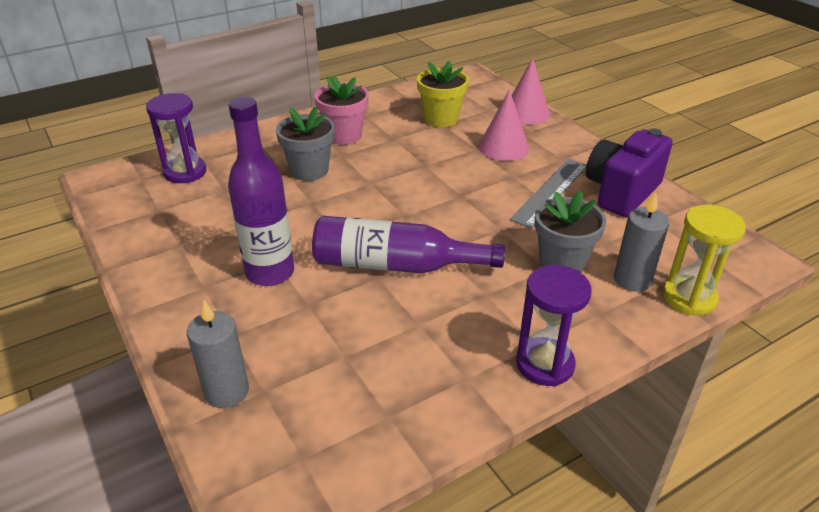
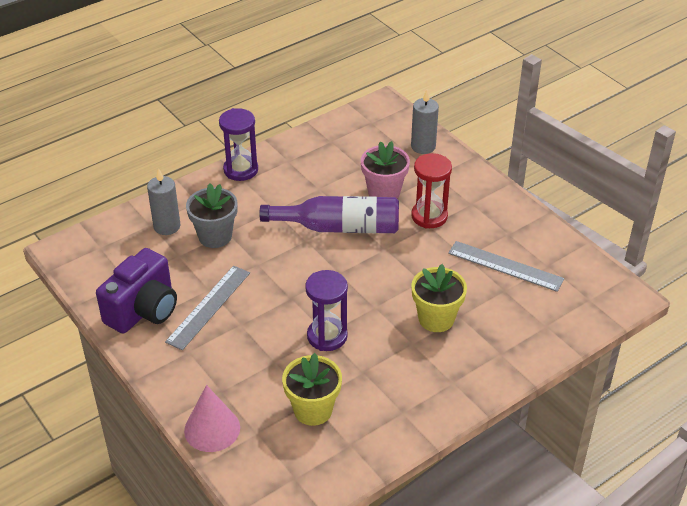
camera: 175 degrees right, 5 degrees up
purple hourglass [146,93,206,183] -> purple hourglass moved to [305,270,348,351]
purple bottle [228,97,294,286] -> red hourglass [411,153,452,228]
grey flower pot [276,106,335,181] -> yellow flower pot [411,264,467,332]
pink flower pot [314,76,369,145] -> pink flower pot moved to [361,141,410,199]
pink cone [479,90,529,161] -> none
yellow hourglass [663,205,746,316] -> none
none -> grey ruler [448,241,564,292]

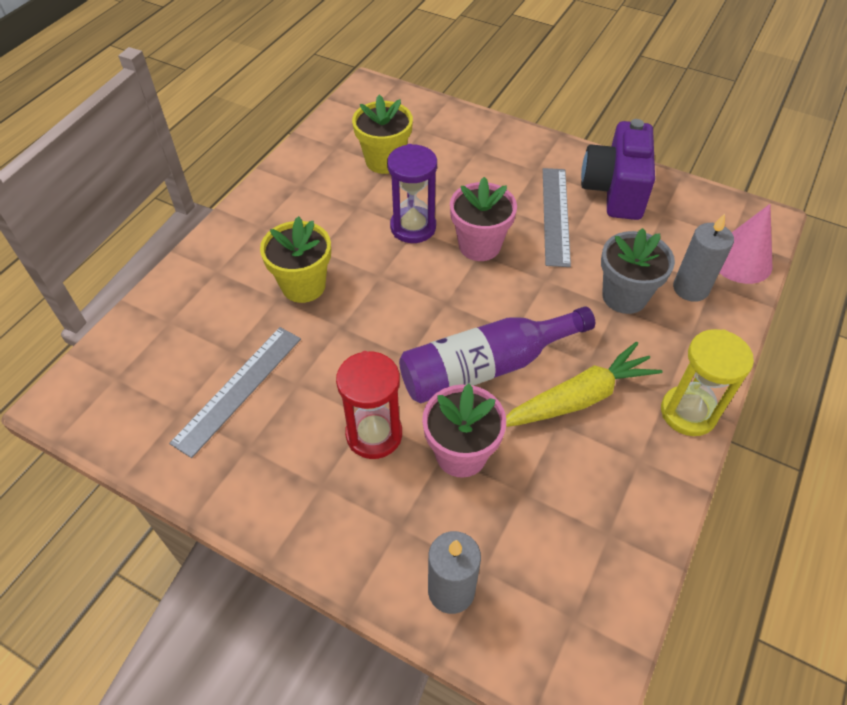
camera: 155 degrees right, 10 degrees up
pink cone [184,385,240,452] -> pink cone moved to [720,204,773,284]
purple hourglass [219,108,258,181] -> yellow hourglass [661,329,754,436]
grey ruler [448,241,564,292] -> grey ruler turned 60 degrees counterclockwise [169,327,301,458]
none -> pink flower pot [450,177,517,261]
none -> yellow carrot [506,342,663,427]

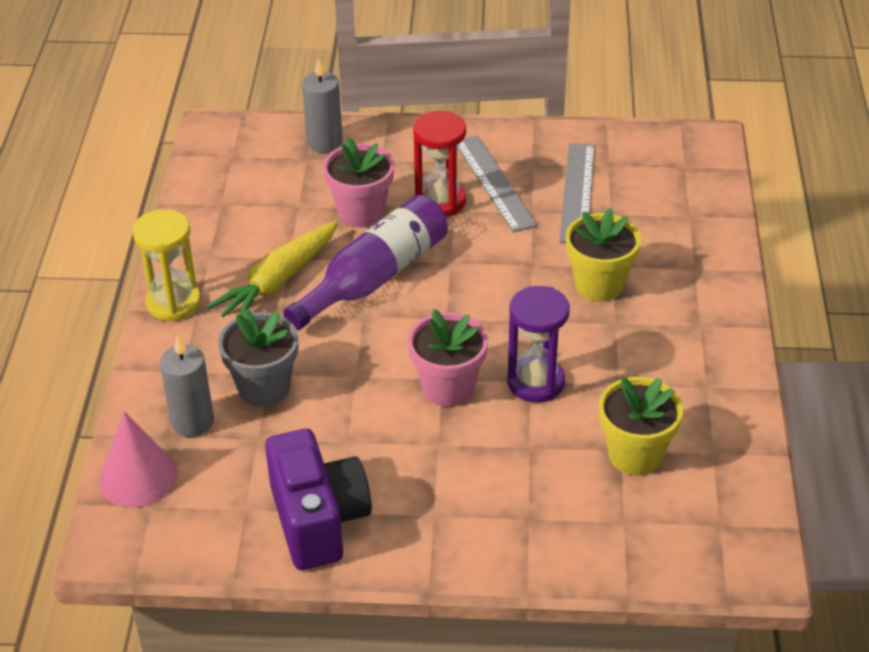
camera: 155 degrees right, 10 degrees down
grey ruler [543,168,571,267] -> grey ruler moved to [458,135,538,232]

